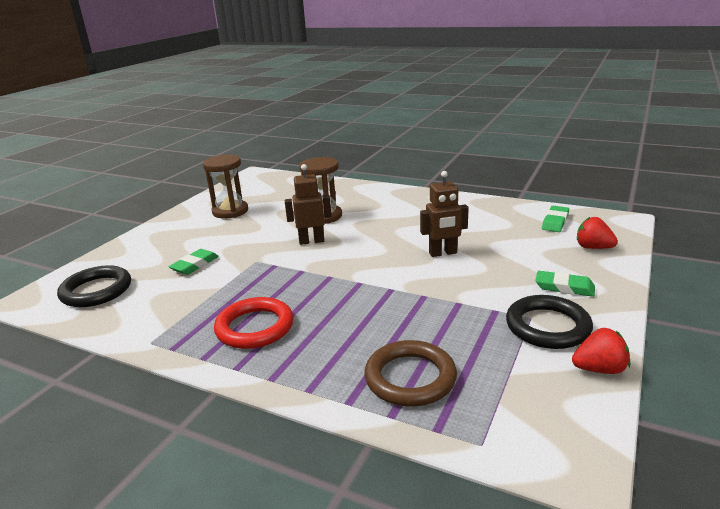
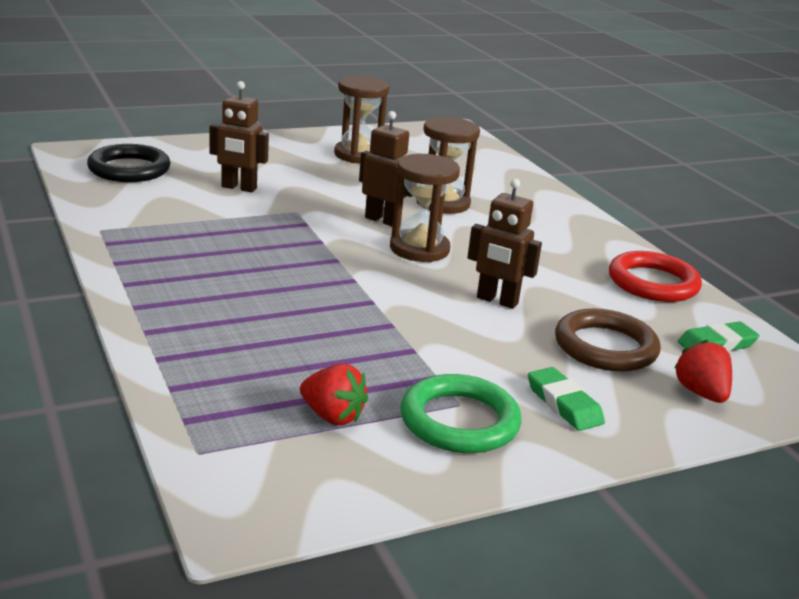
camera: 35 degrees right, 0 degrees up
green eraser [169,249,219,275] -> brown robot [209,81,269,192]
red ring [214,297,293,349] -> red ring moved to [609,251,702,302]
brown ring [364,340,457,407] -> brown ring moved to [555,308,661,372]
black ring [506,295,593,349] -> green ring [400,374,522,453]
red strawberry [572,328,630,374] -> red strawberry moved to [300,363,368,425]
none -> brown hourglass [390,154,460,262]

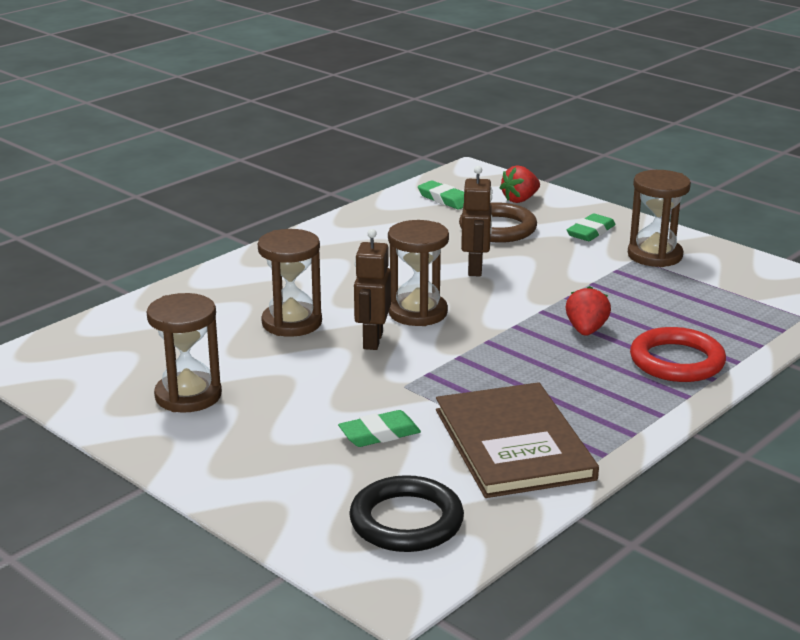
camera: 110 degrees left, 0 degrees up
brown robot [209,81,269,192] -> green eraser [338,410,421,447]
red strawberry [300,363,368,425] -> red strawberry moved to [565,286,611,336]
green ring [400,374,522,453] -> brown hourglass [628,170,691,267]
red ring [609,251,702,302] -> red ring moved to [630,327,726,382]
none -> brown book [436,382,599,498]

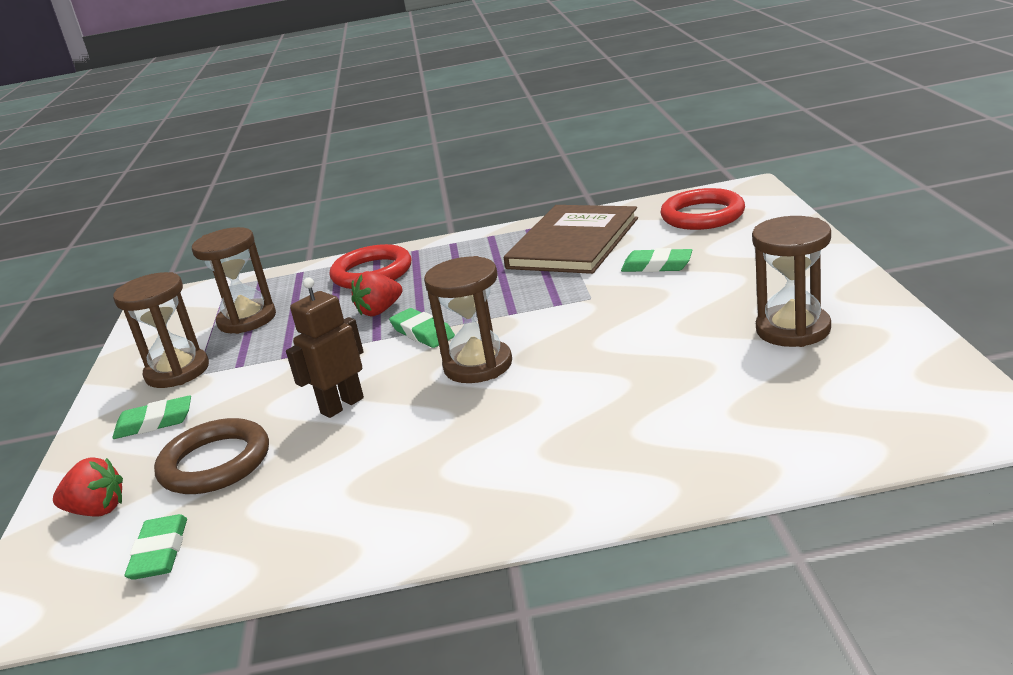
camera: 135 degrees left, 0 degrees up
brown hourglass [258,229,322,337] -> brown hourglass moved to [192,227,276,334]
black ring [349,475,464,552] -> red ring [660,188,745,230]
brown robot [354,229,391,350] -> none
none -> green eraser [389,308,455,348]

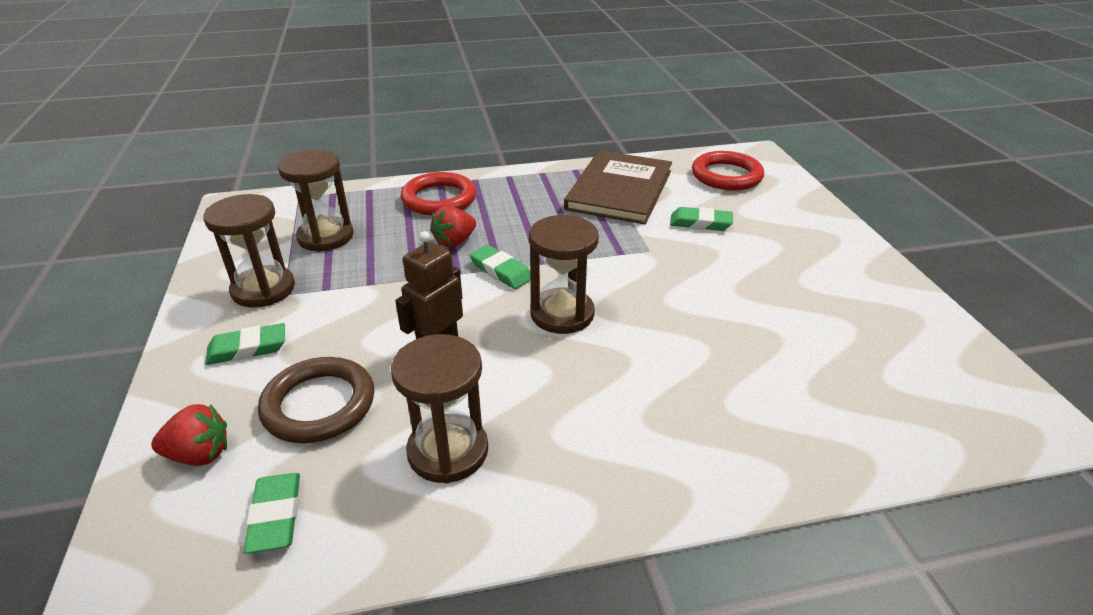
camera: 10 degrees left, 10 degrees up
brown hourglass [752,216,831,347] -> brown hourglass moved to [391,334,488,483]

